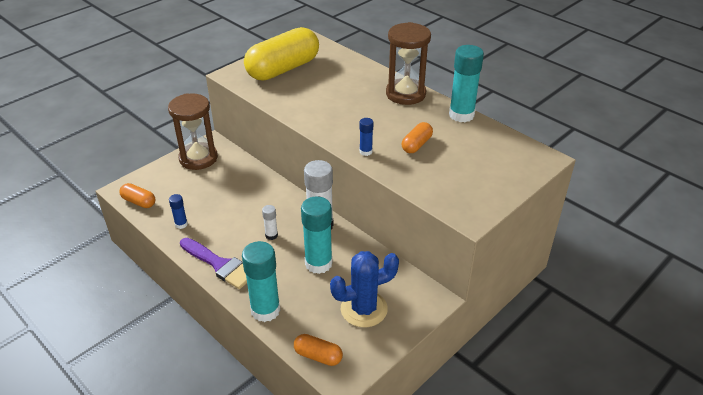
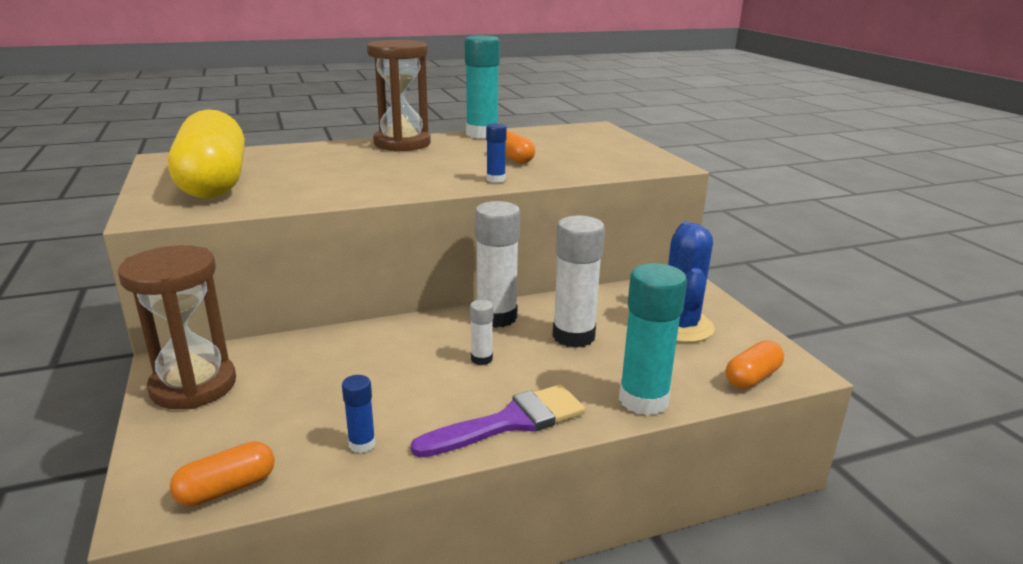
camera: 65 degrees left, 15 degrees down
turquoise glue stick [301,196,333,274] -> white glue stick [552,216,605,348]

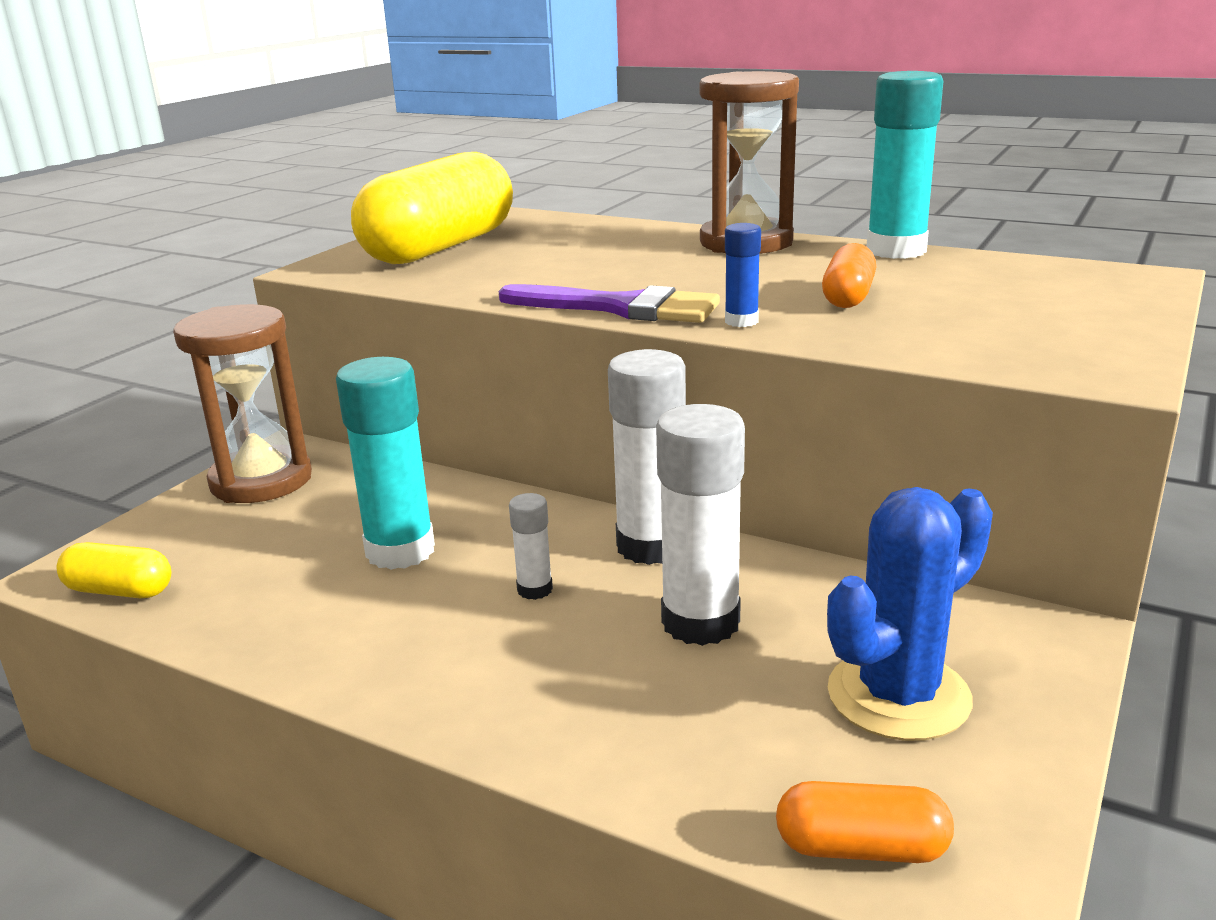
camera: 50 degrees right, 0 degrees up
orange capsule [170,441,275,507] -> yellow capsule [56,542,171,598]
blue glue stick [342,375,375,453] -> none
purple brush [411,384,585,458] -> purple brush moved to [499,284,720,323]
turquoise glue stick [619,263,687,415] -> turquoise glue stick moved to [336,357,435,570]

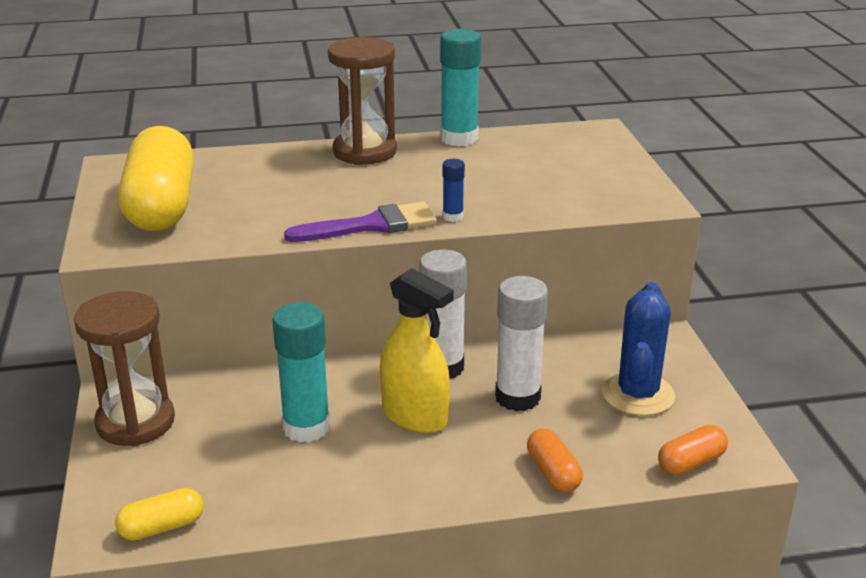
camera: 40 degrees left, 5 degrees up
white glue stick [509,493,553,600] -> yellow spray bottle [380,268,454,433]
orange capsule [822,243,876,308] -> orange capsule moved to [527,428,583,492]

